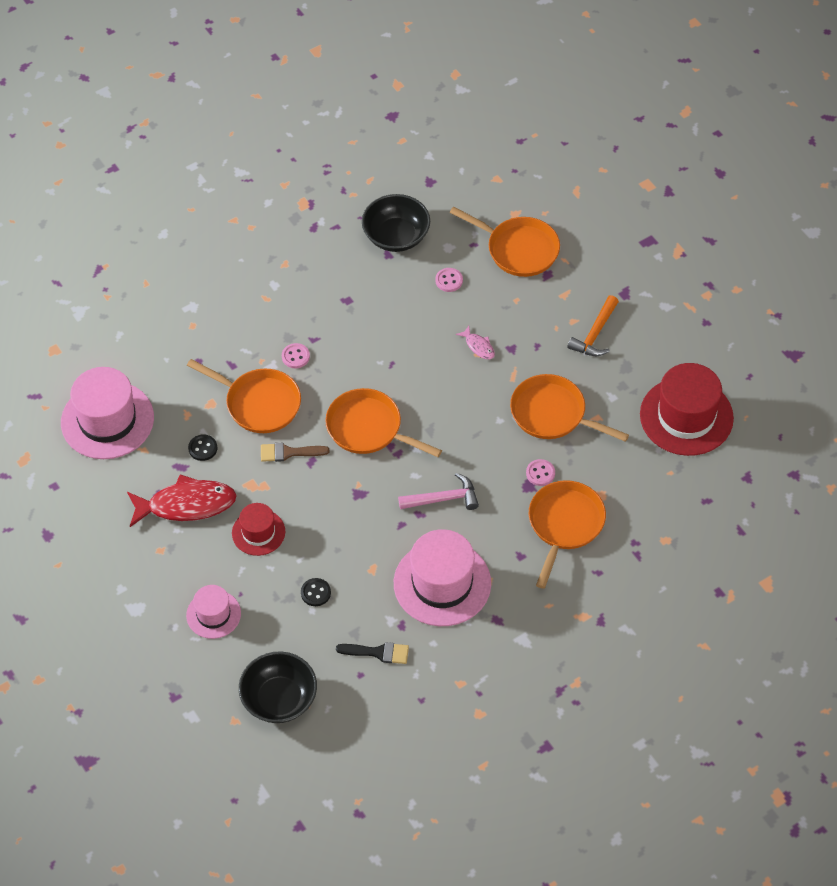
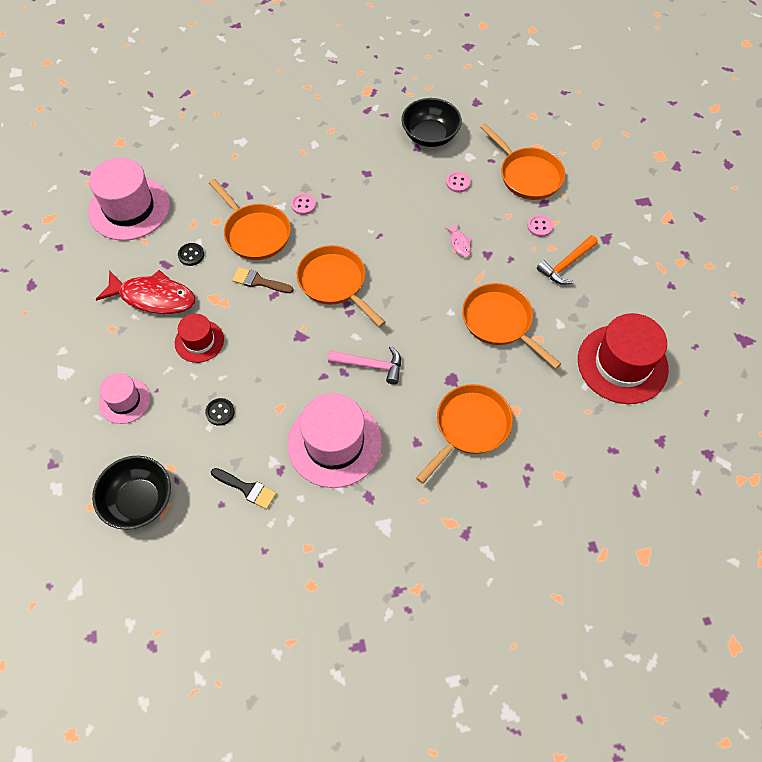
camera: 20 degrees right, 5 degrees up
pink button [526,459,555,486] -> pink button moved to [527,215,553,237]

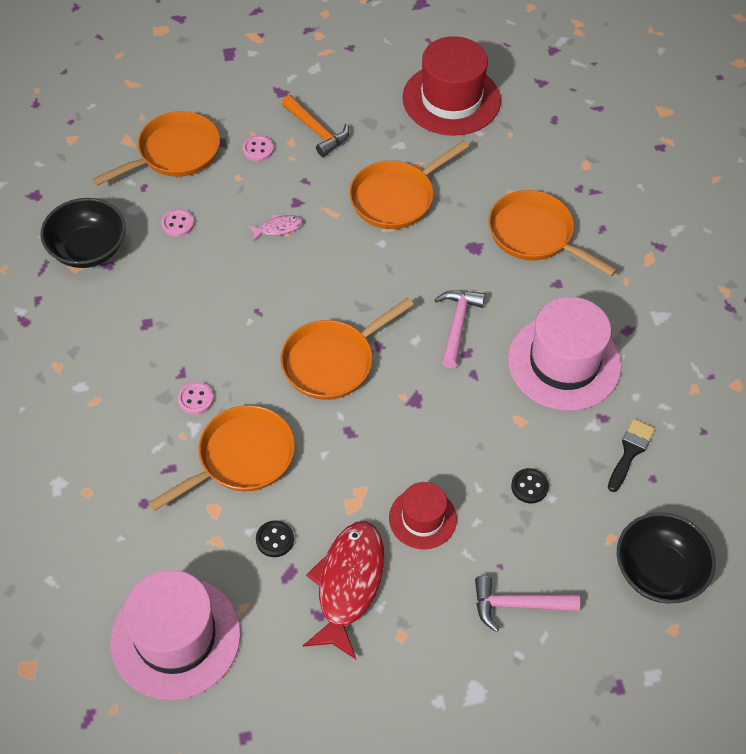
camera: 90 degrees left, 5 degrees down
pink hat [99,373,150,424] -> pink hammer [475,576,580,632]
brown brush [232,267,293,293] -> none

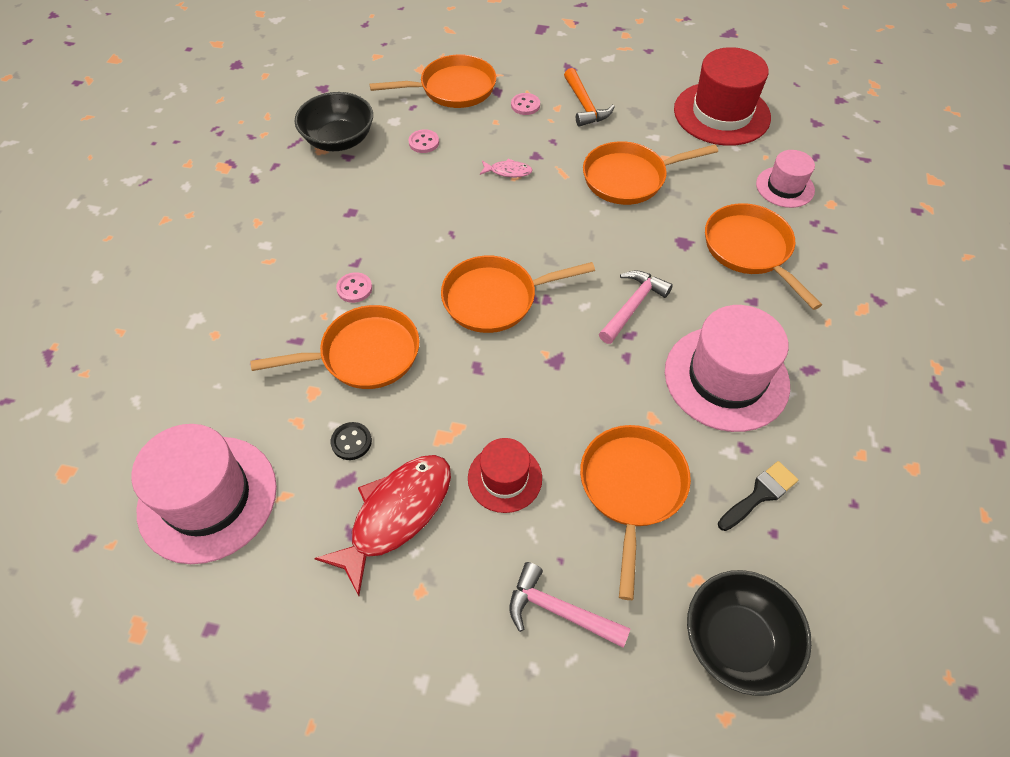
camera: 25 degrees right, 0 degrees up
black button [511,468,549,503] -> orange pan [580,425,691,600]
none -> pink hat [756,150,815,208]

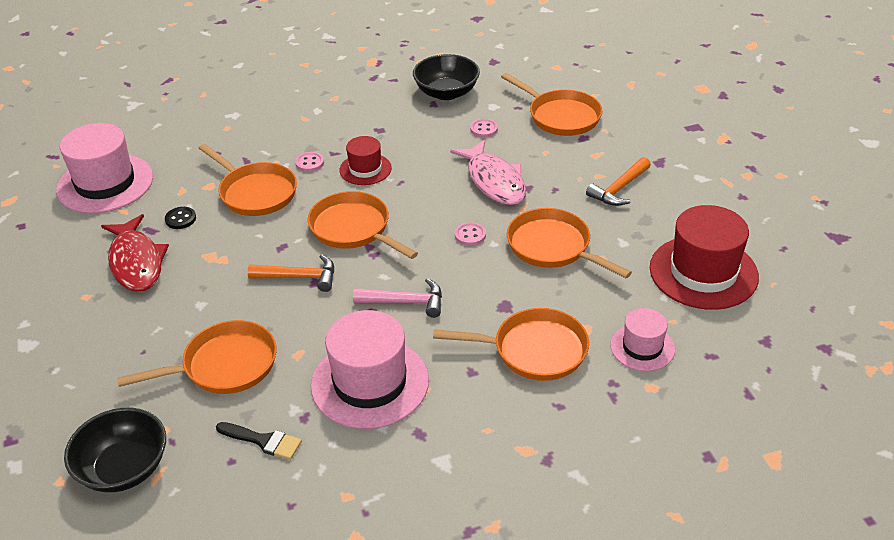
camera: 60 degrees right, 15 degrees down
red fish [314,455,451,596] -> red fish turned 60 degrees clockwise [101,214,169,292]
red hat [468,438,542,513] -> red hat moved to [339,136,392,185]
pink fish [480,158,533,177] -> pink fish [450,140,526,205], size x2.23
pink hammer [510,562,630,648] -> none
pink button [511,93,540,115] -> pink button moved to [455,222,486,246]
orange pan [705,203,822,310] -> orange pan turned 60 degrees clockwise [433,308,589,381]
none -> orange hammer [248,254,334,292]

